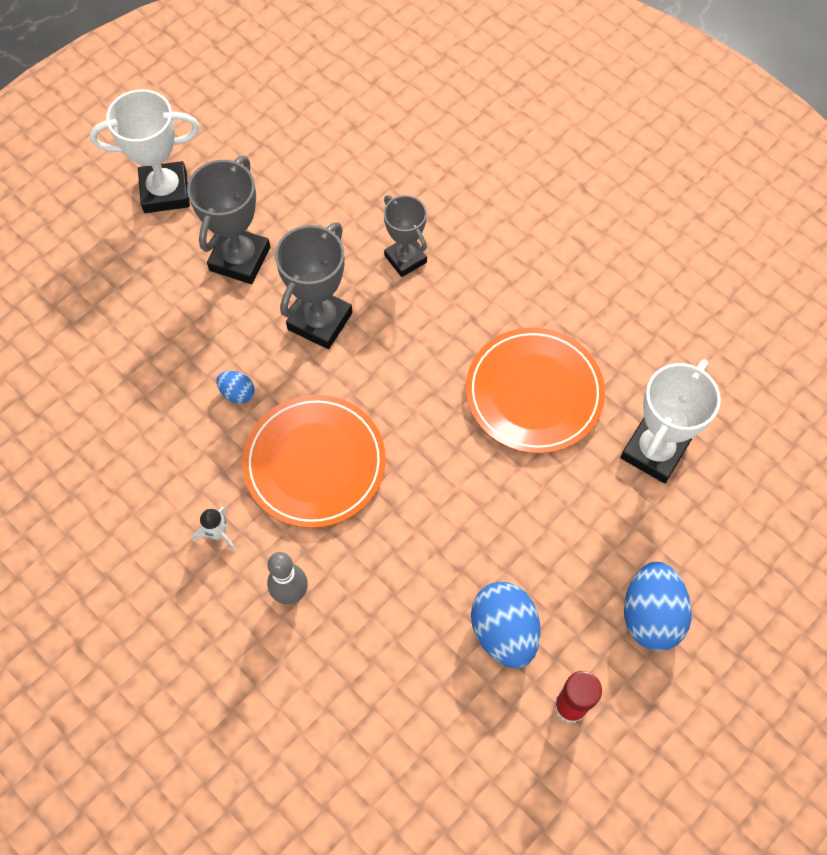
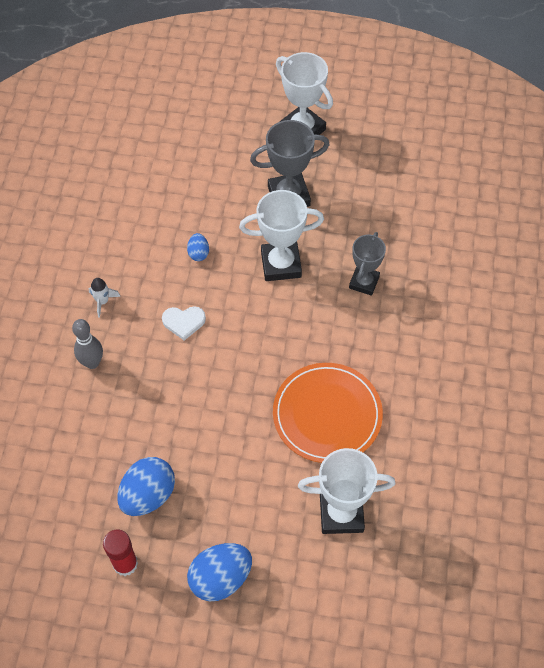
camera: 55 degrees right, 5 degrees down
orange plate [243,395,386,528] -> white heart [162,306,206,341]
grey trophy [275,222,353,349] -> white trophy [239,190,324,281]

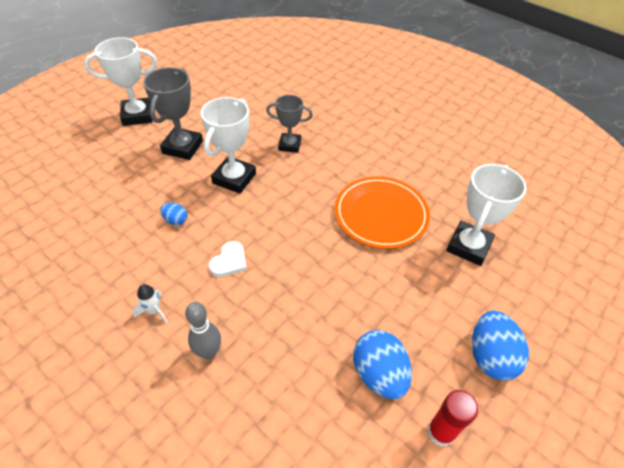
camera: 60 degrees left, 10 degrees down
grey trophy [349,232,386,296] -> grey trophy turned 45 degrees counterclockwise [266,95,313,153]

